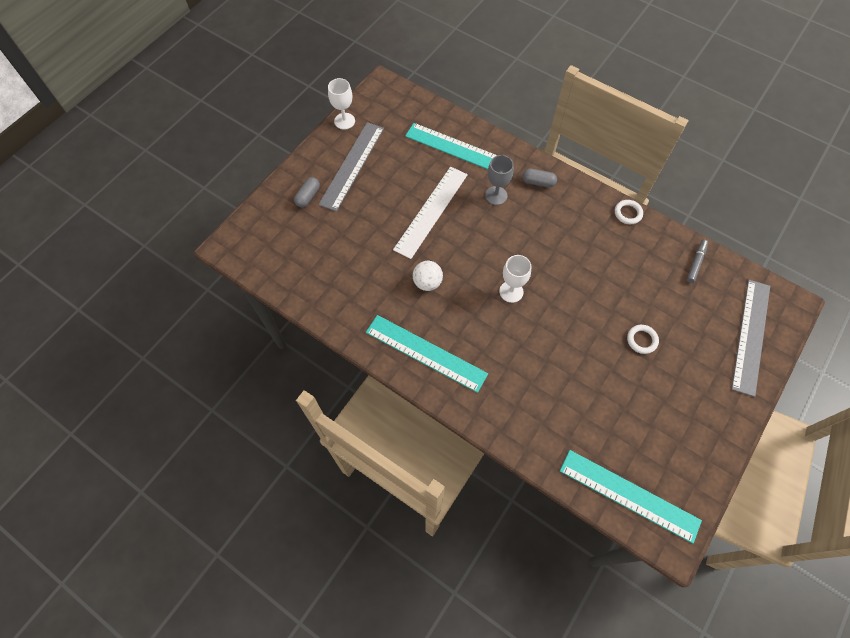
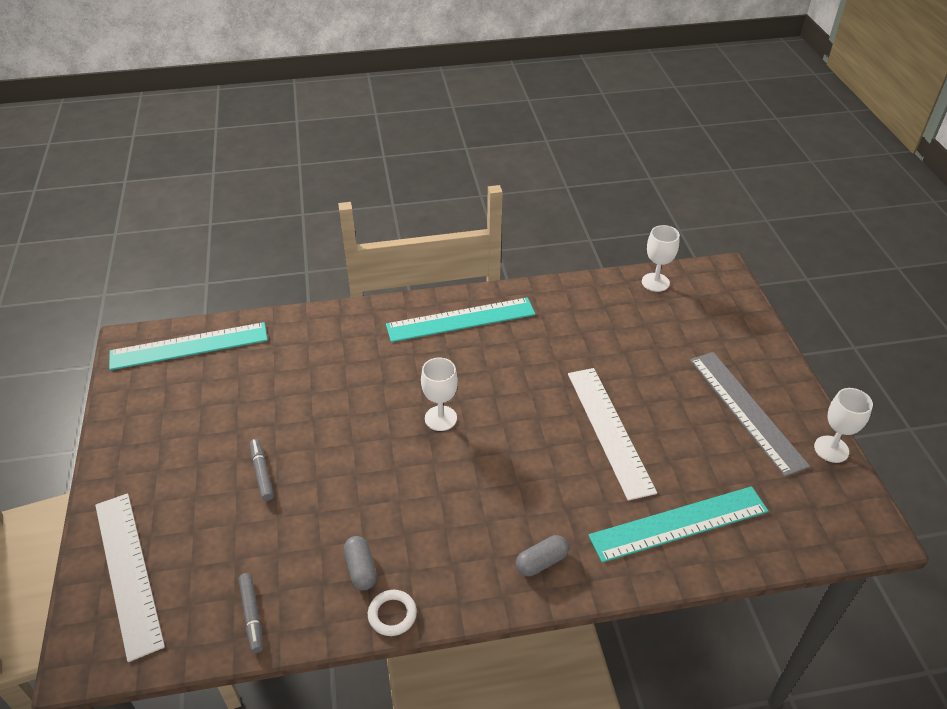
camera: 135 degrees right, 20 degrees down
grey capsule [294,177,320,207] -> grey capsule moved to [344,536,377,590]
white ball [413,261,443,291] -> none
grey goblet [485,155,514,205] -> none
white ring [627,325,659,354] -> grey marker [250,439,274,501]
grey ruler [731,280,770,397] -> white ruler [95,493,165,662]
none -> white goblet [642,225,680,292]

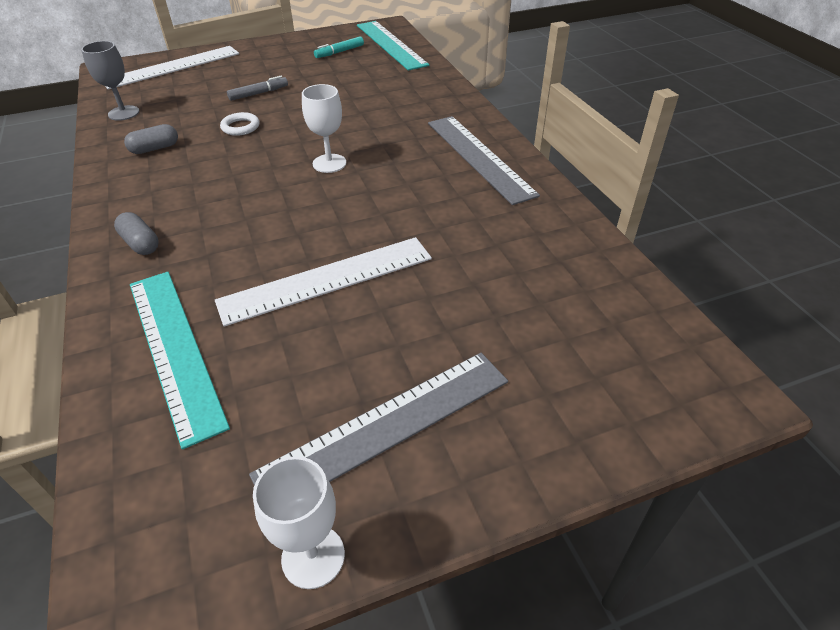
camera: 80 degrees right, 0 degrees up
grey marker [239,573,263,653] -> grey goblet [81,41,139,121]
white ring [368,590,417,636] -> white ring moved to [220,112,260,136]
turquoise ruler [386,297,536,342] -> grey ruler [428,116,540,205]
white goblet [642,225,680,292] -> none
none -> turquoise marker [314,36,364,58]

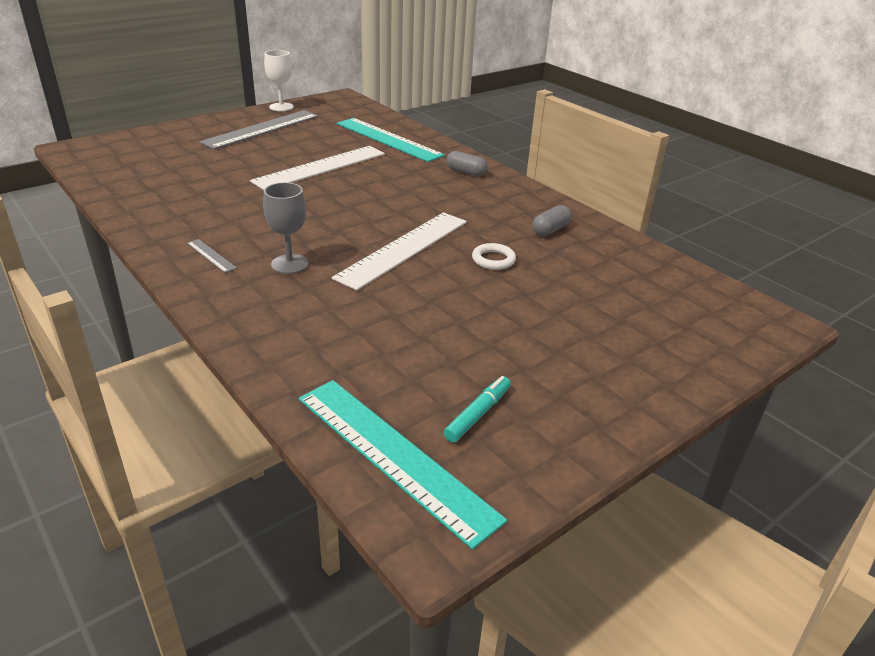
camera: 160 degrees right, 10 degrees down
grey goblet [81,41,139,121] -> grey goblet moved to [263,182,308,274]
white ruler [105,46,239,89] -> white ruler moved to [332,212,467,290]
grey marker [227,76,288,101] -> none
white goblet [302,84,346,173] -> none
grey ruler [428,116,540,205] -> grey ruler [187,239,237,273], size x0.41

